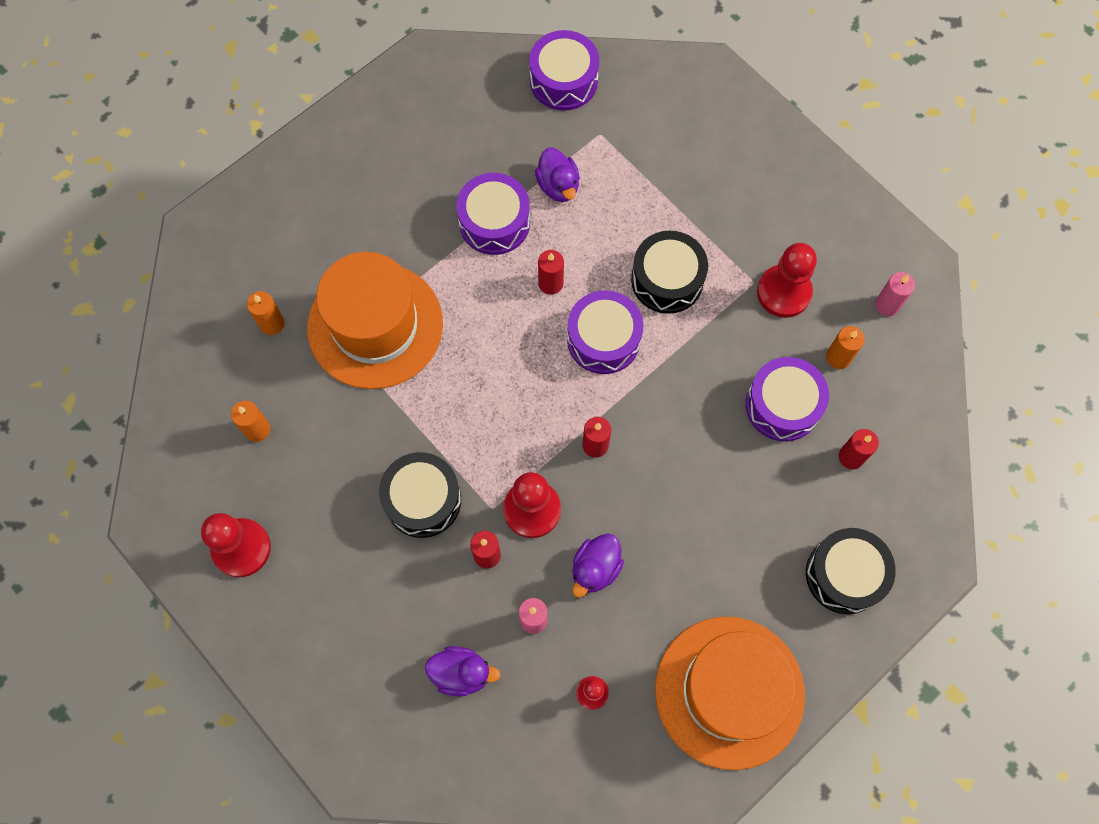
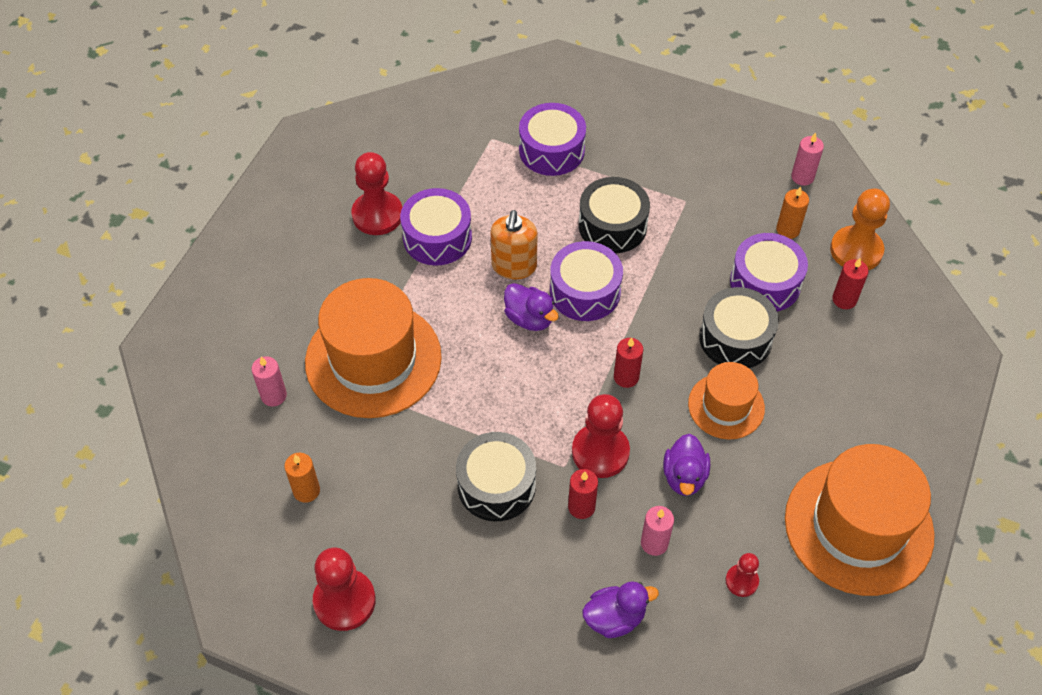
camera: 25 degrees left, 15 degrees down
orange candle [247,291,284,335] -> pink candle [251,356,287,406]
purple drum [529,30,599,111] -> purple drum moved to [519,103,586,176]
purple duck [535,147,580,202] -> purple duck moved to [504,283,559,331]
red candle [538,250,564,295] -> orange soap dispenser [491,210,537,279]
red pawn [757,243,817,318] -> red pawn moved to [352,152,402,235]
black drum [806,528,896,614] -> black drum moved to [699,287,779,368]
none -> orange hat [688,362,765,440]
none -> orange pawn [830,188,890,270]

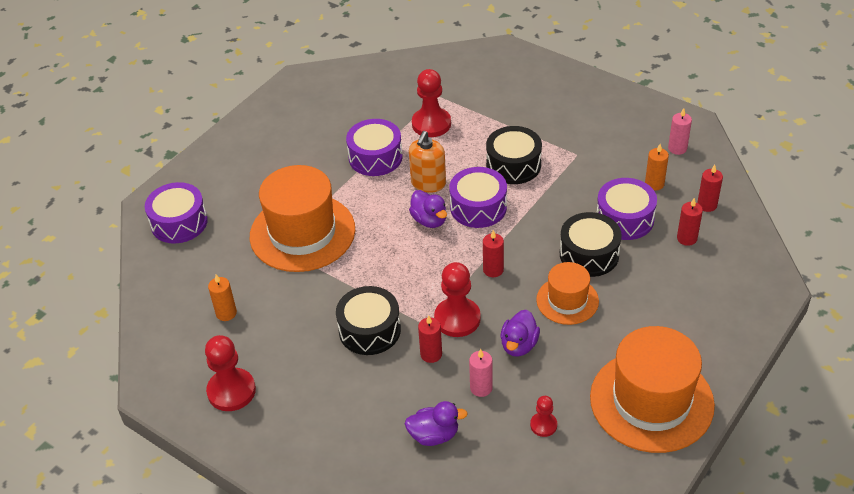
camera: 15 degrees right, 10 degrees down
pink candle [251,356,287,406] -> none
red pawn [352,152,402,235] -> red pawn moved to [412,69,451,137]
purple drum [519,103,586,176] -> purple drum moved to [145,182,208,244]
orange pawn [830,188,890,270] -> red candle [697,165,723,212]

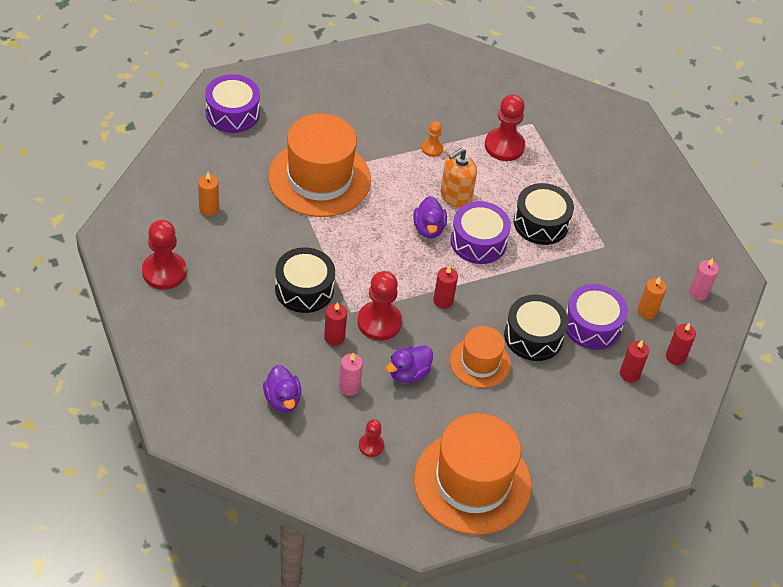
camera: 25 degrees right, 5 degrees up
purple drum [346,119,403,176] -> orange pawn [422,121,443,157]
purple duck [405,401,468,446] -> purple duck turned 45 degrees clockwise [263,365,302,413]

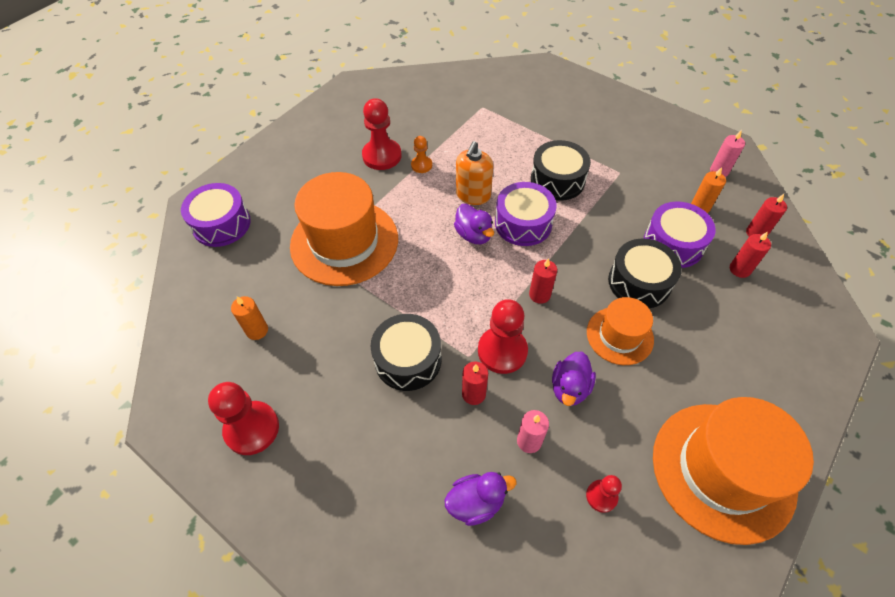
camera: 25 degrees left, 5 degrees up
purple duck [263,365,302,413] -> purple duck turned 60 degrees counterclockwise [445,472,516,526]
red pawn [485,94,525,161] -> red pawn moved to [362,98,401,170]

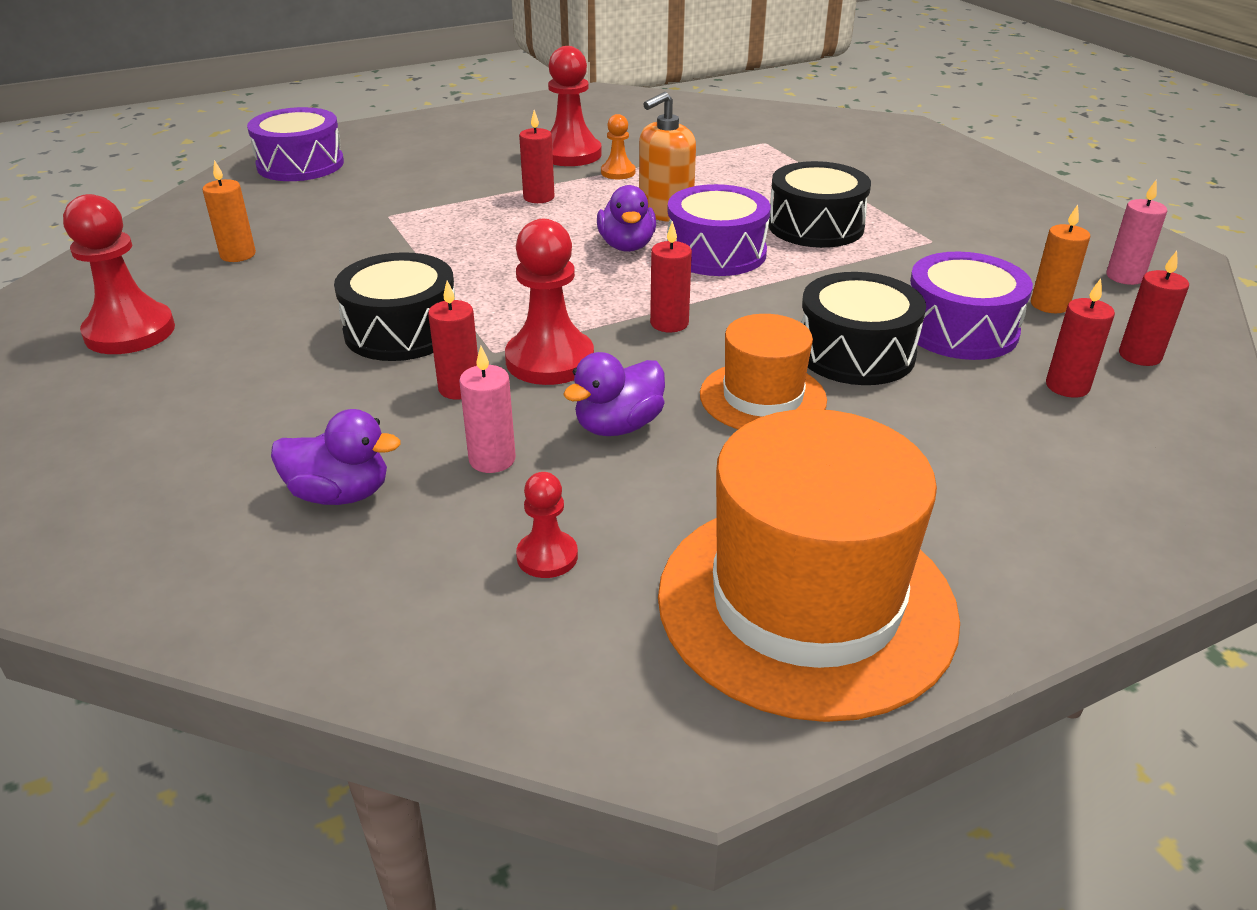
camera: 25 degrees right, 20 degrees down
orange hat [290,172,398,286] -> none
none -> red candle [519,110,555,203]

